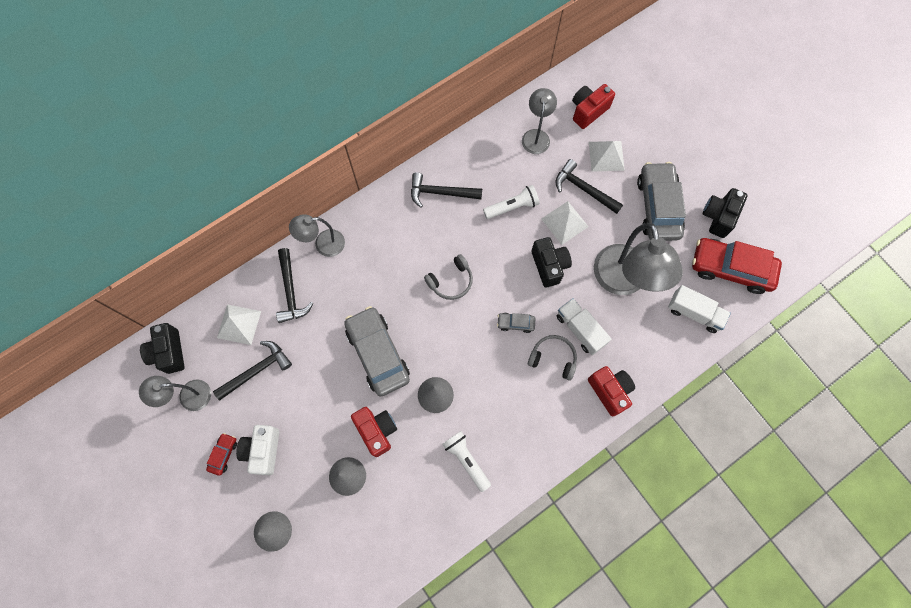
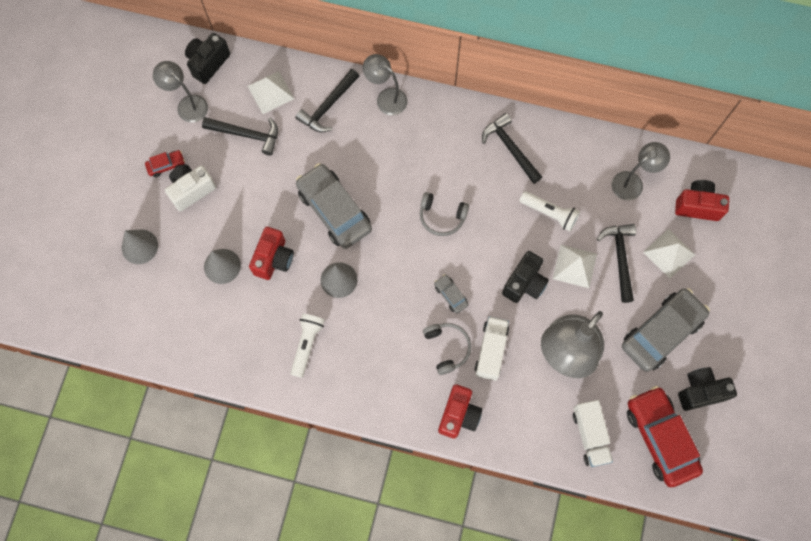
camera: 50 degrees right, 0 degrees up
grey car [344,306,410,397] -> grey car turned 60 degrees counterclockwise [296,163,372,249]

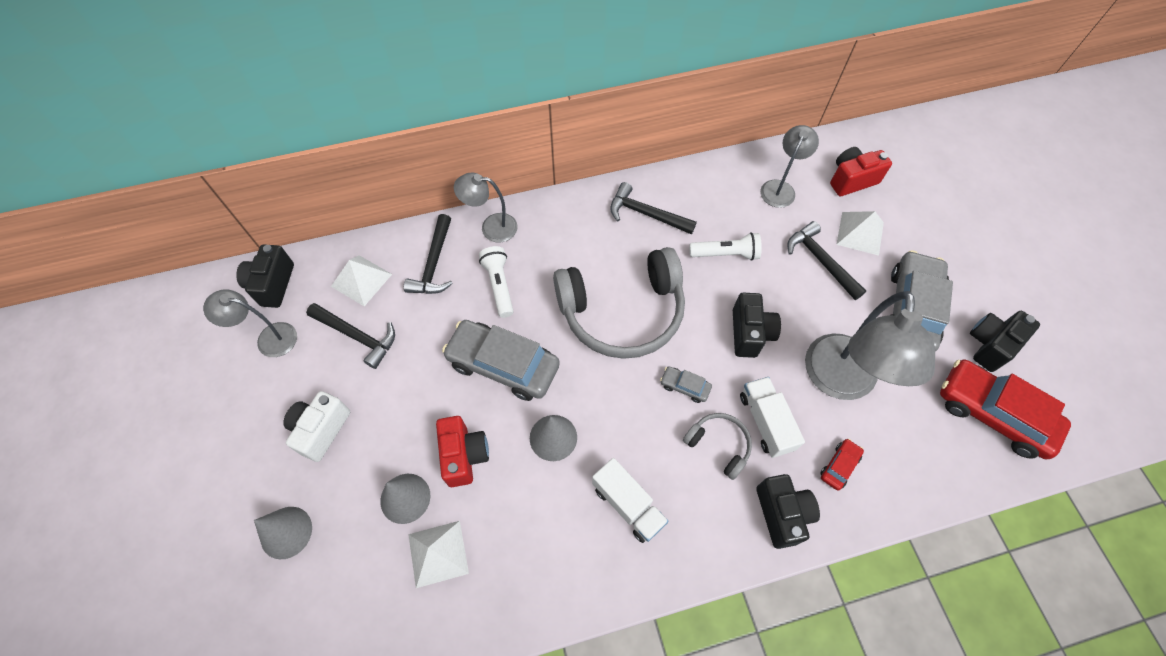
camera: 30 degrees left, 10 degrees down
red car [145,150,185,177] -> red car moved to [820,439,864,490]
black hammer [202,117,278,156] -> black hammer turned 45 degrees clockwise [306,303,395,369]
white flashlight [290,314,325,378] -> white flashlight moved to [479,246,514,318]
grey headphones [420,192,469,236] -> grey headphones [553,247,685,359], size x2.18
red camera [438,384,482,439] -> black camera [756,474,820,549]
white pyramid [553,245,597,288] -> white pyramid moved to [408,521,469,588]
white truck [573,400,613,467] -> white truck moved to [592,458,669,543]

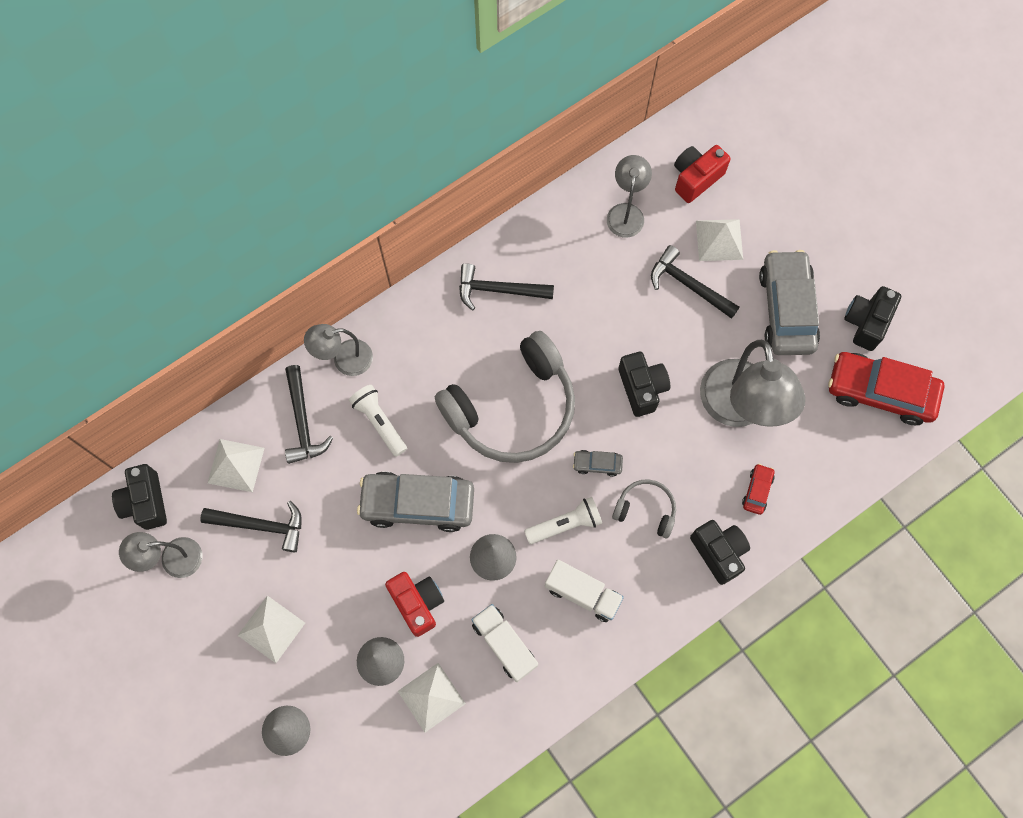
camera: 20 degrees left, 10 degrees up
white camera [283,391,350,462] -> white pyramid [238,595,305,663]
white flashlight [689,232,762,261] -> white flashlight moved to [524,497,602,544]
white truck [740,377,805,458] -> white truck moved to [471,604,538,682]

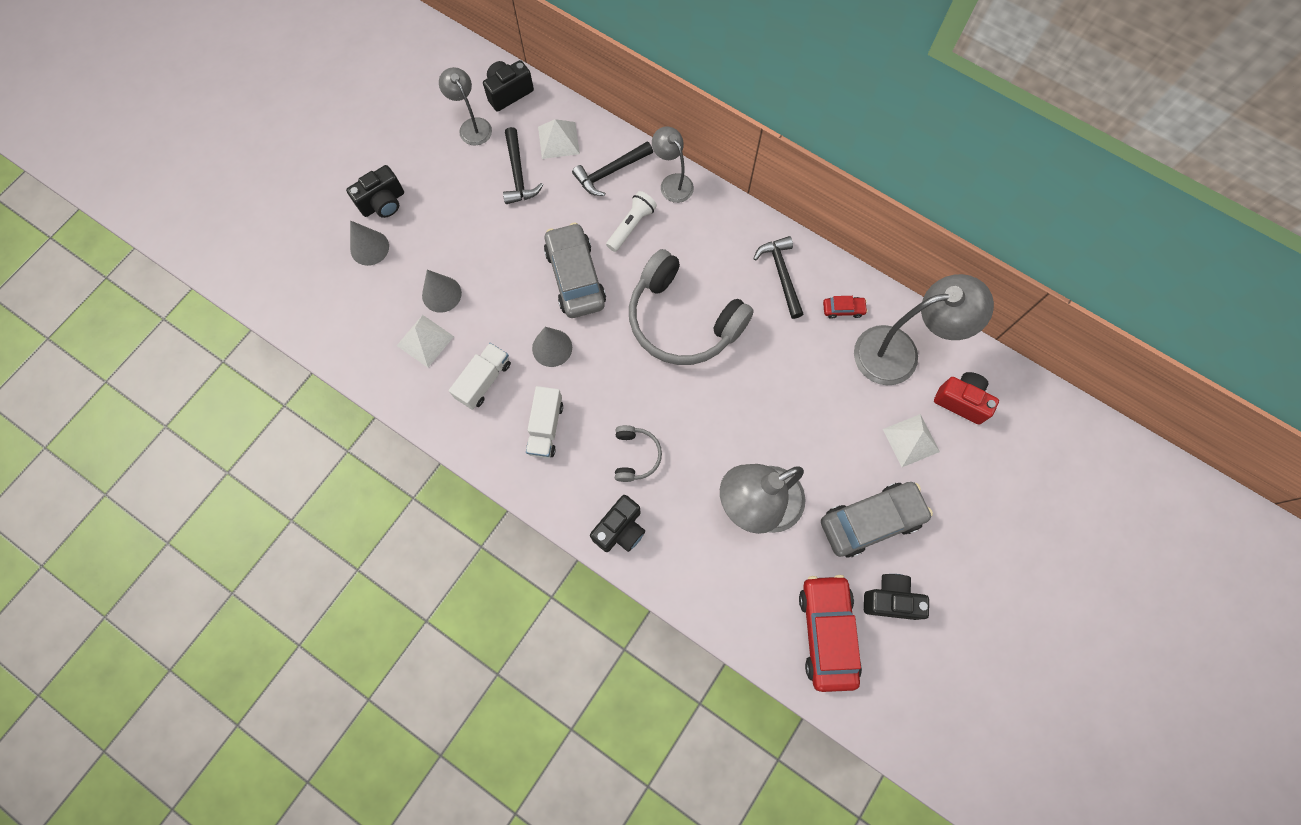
camera: 70 degrees right, 0 degrees up
white pyramid [238,595,305,663] -> none
red camera [385,572,444,637] -> none
white flashlight [524,497,602,544] -> none
grey car [573,450,623,477] -> none
grey lamp [607,155,652,238] -> grey lamp [854,274,994,385], size x1.81
black camera [618,352,670,417] -> black camera moved to [346,165,404,218]
black hammer [651,245,740,319] -> none
red car [742,464,775,515] -> red car moved to [823,296,868,319]

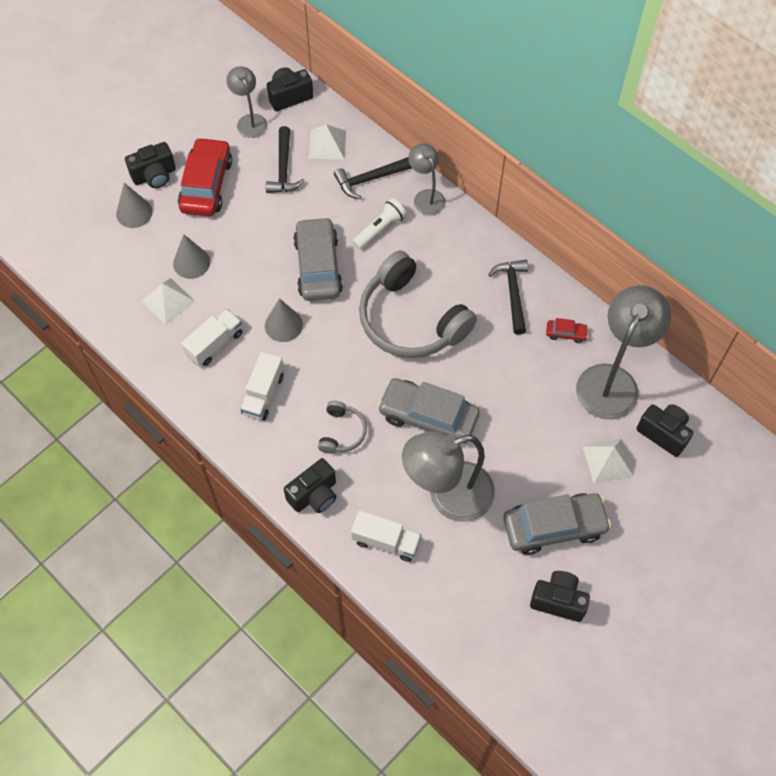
camera: 10 degrees right, 10 degrees down
red car [799,575,862,692] -> red car moved to [178,137,232,216]
grey lamp [854,274,994,385] -> grey lamp turned 60 degrees counterclockwise [576,285,671,420]
red camera [934,372,999,425] -> black camera [636,404,693,457]
none -> white truck [351,511,421,562]
none -> grey car [377,378,480,443]

